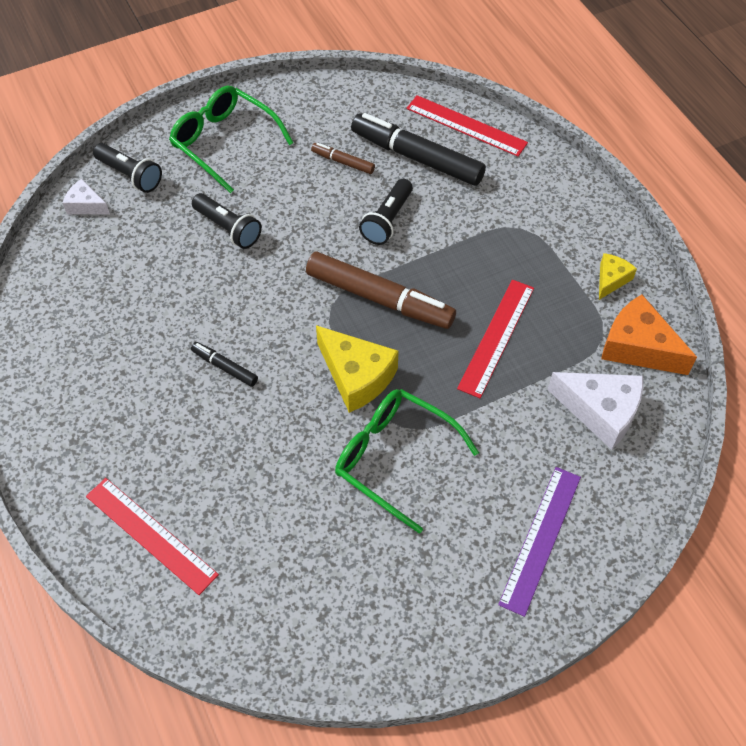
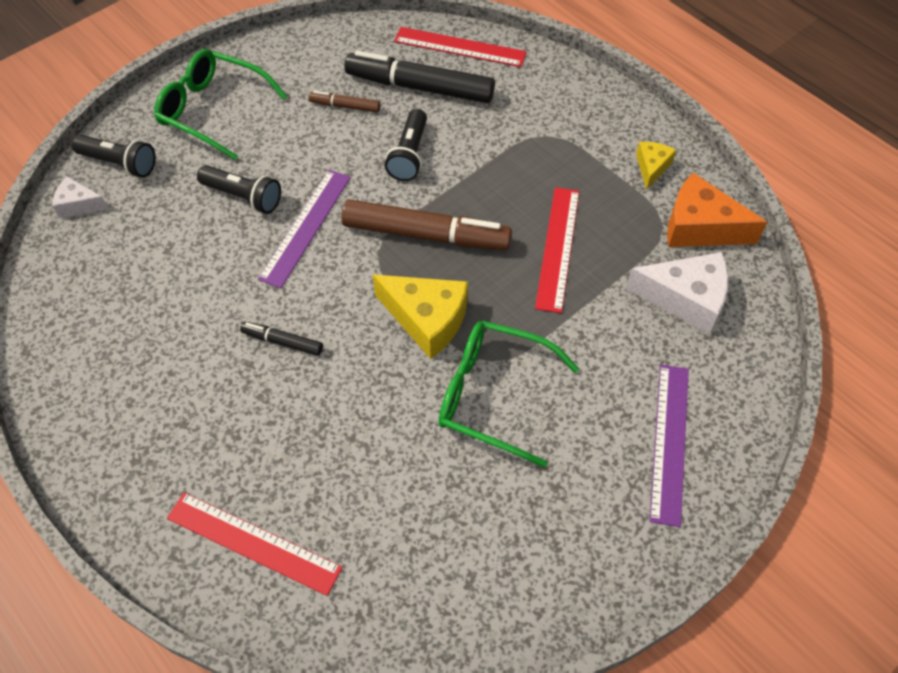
camera: 15 degrees left, 0 degrees up
none -> purple ruler [258,170,351,288]

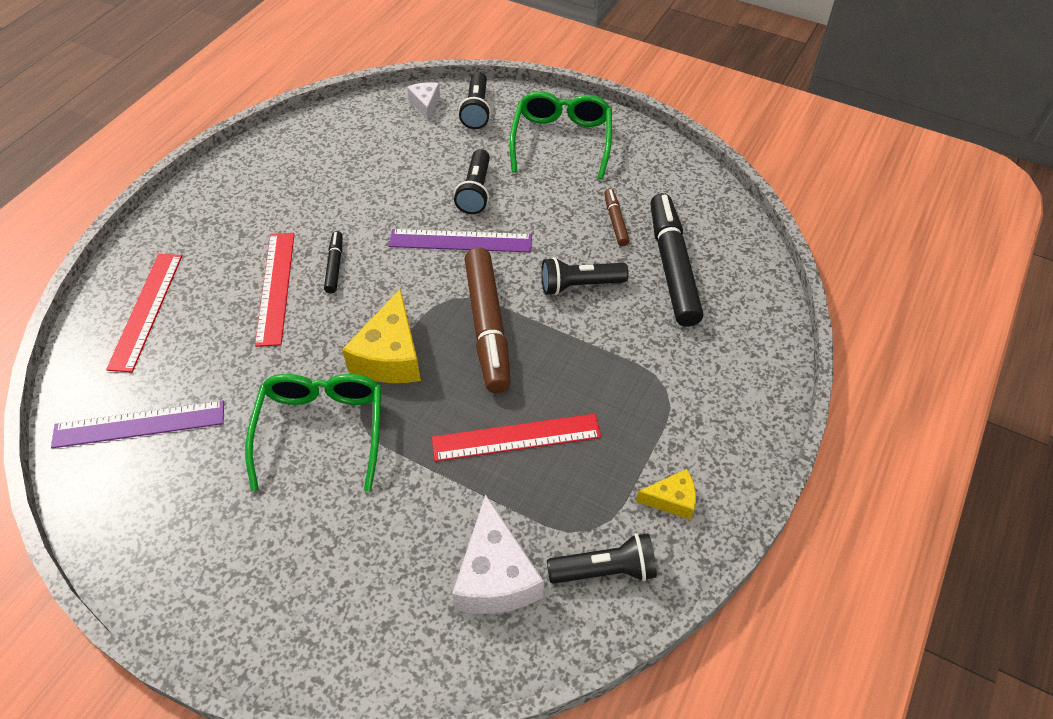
camera: 70 degrees right, 5 degrees down
red ruler [394,27,527,67] -> red ruler moved to [255,233,294,347]
purple ruler [650,365,689,527] -> purple ruler moved to [51,400,224,448]
orange cheese [667,173,767,247] -> black flashlight [547,533,657,584]

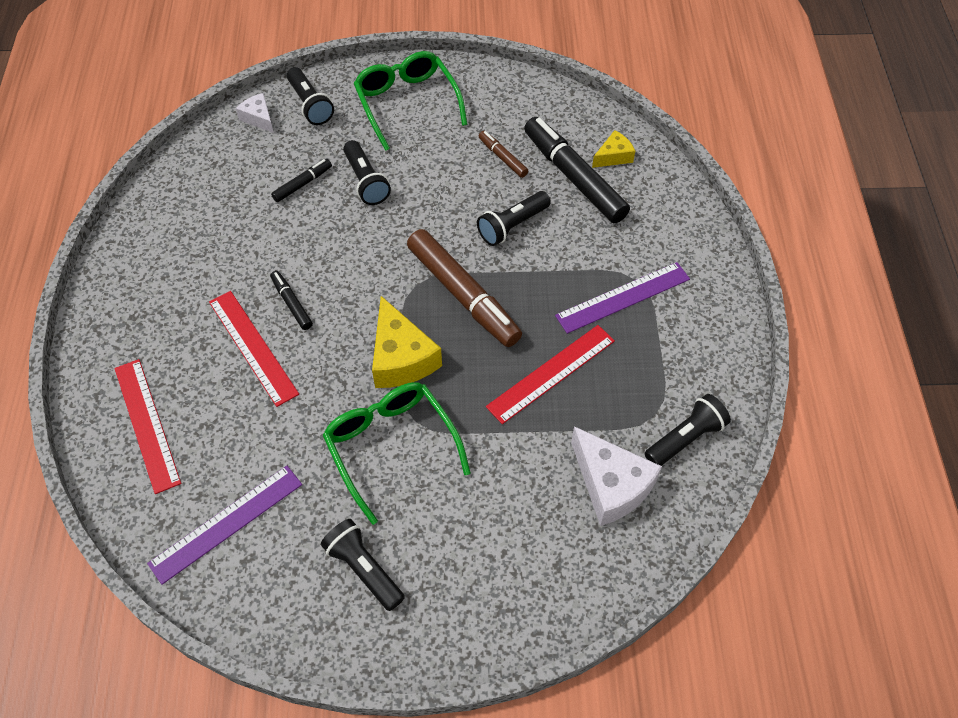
camera: 30 degrees left, 5 degrees up
purple ruler [389,229,532,252] -> purple ruler moved to [555,262,690,334]
yellow cheese [636,469,696,520] -> yellow cheese moved to [592,130,635,168]
none -> black marker [271,159,332,202]
none -> black flashlight [321,519,405,611]

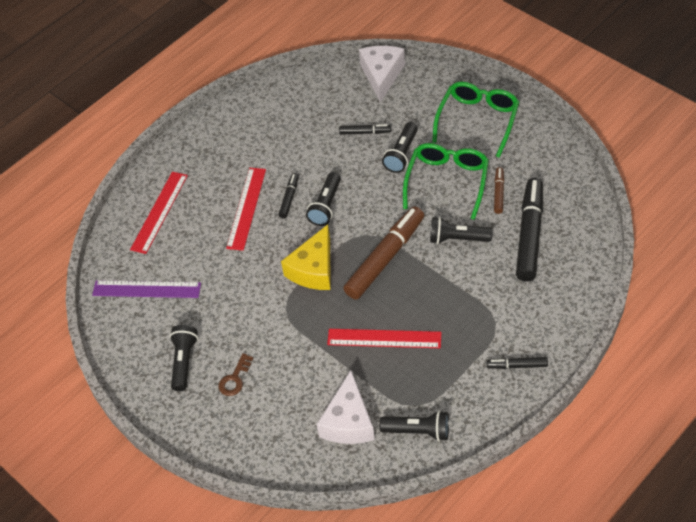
camera: 50 degrees right, 5 degrees down
white cheese [236,93,274,133] -> white cheese [359,46,405,102], size x1.81
black flashlight [287,67,334,125] -> black flashlight moved to [306,172,341,226]
green glasses [322,382,471,525] -> green glasses moved to [403,143,489,220]
brown marker [407,229,522,347] -> brown marker turned 150 degrees counterclockwise [343,206,424,300]
purple ruler [555,262,690,334] -> none
yellow cheese [592,130,635,168] -> none
none -> brown key [218,353,253,396]
none -> black marker [487,357,548,369]

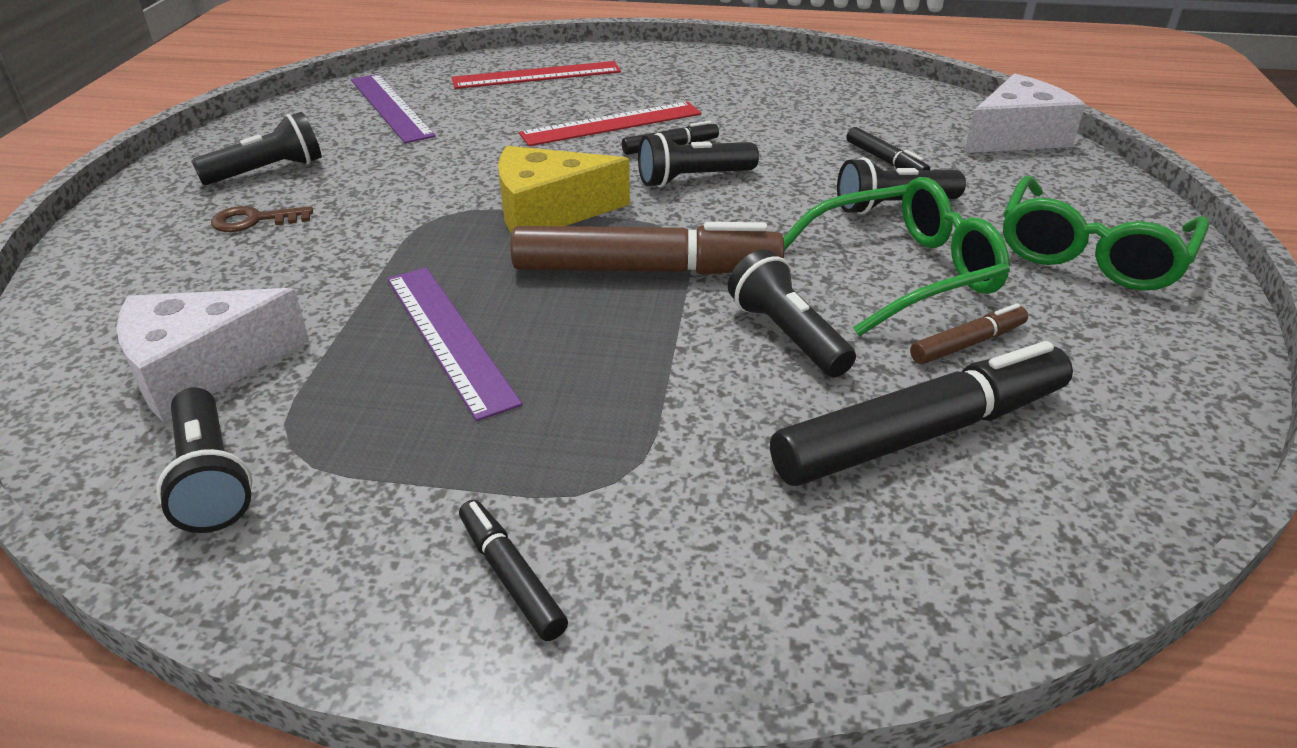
camera: 50 degrees right, 15 degrees down
red ruler [327,329,442,348] -> purple ruler [387,268,522,421]
green glasses [432,82,519,158] -> green glasses turned 135 degrees clockwise [1003,176,1209,291]

